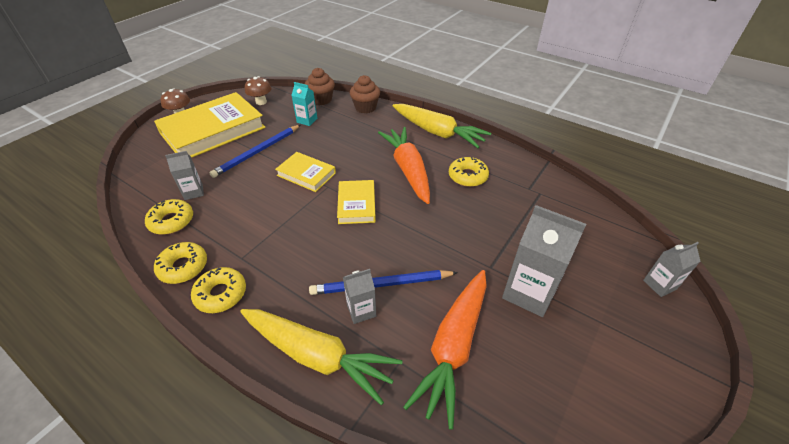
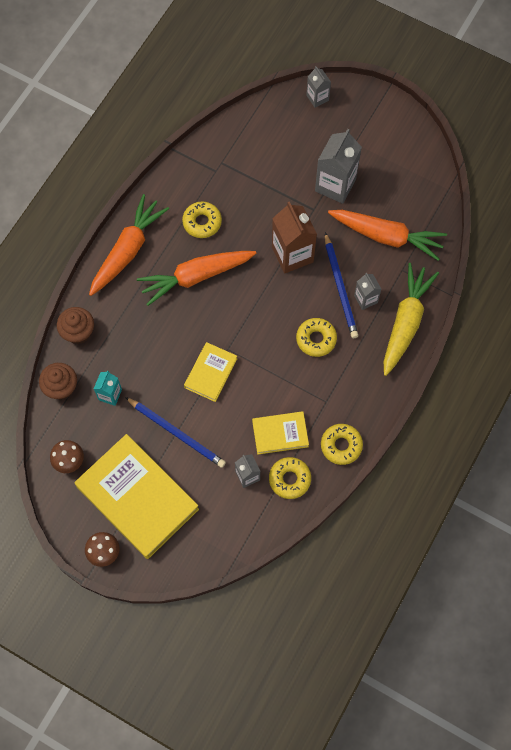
camera: 95 degrees left, 25 degrees up
yellow donut [191,267,246,313] -> yellow donut moved to [296,318,337,357]
yellow book [337,180,376,224] -> yellow book moved to [252,411,309,455]
yellow carrot [393,104,491,148] -> orange carrot [89,194,169,296]
none -> brown carton [272,201,317,274]

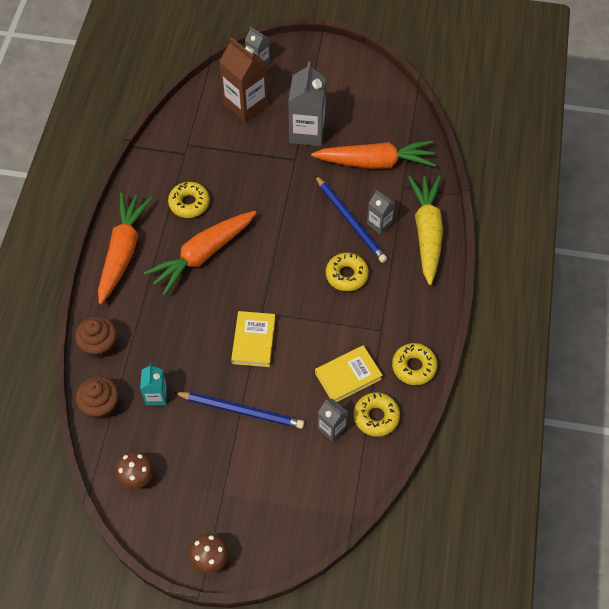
camera: 20 degrees left, 10 degrees down
yellow book [74,434,199,559] -> none
brown carton [272,201,317,274] -> brown carton moved to [219,37,268,122]

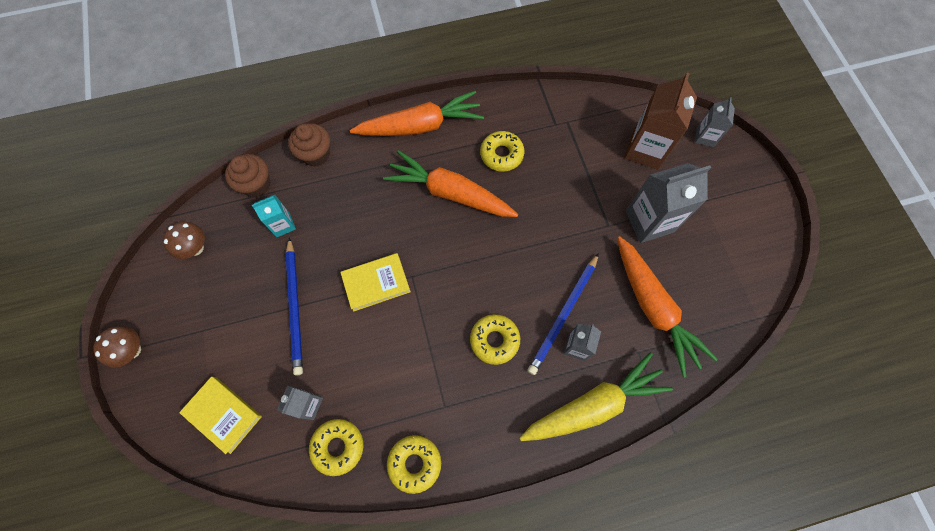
camera: 65 degrees right, 10 degrees up
yellow book [315,345,383,402] -> yellow book moved to [179,377,262,454]

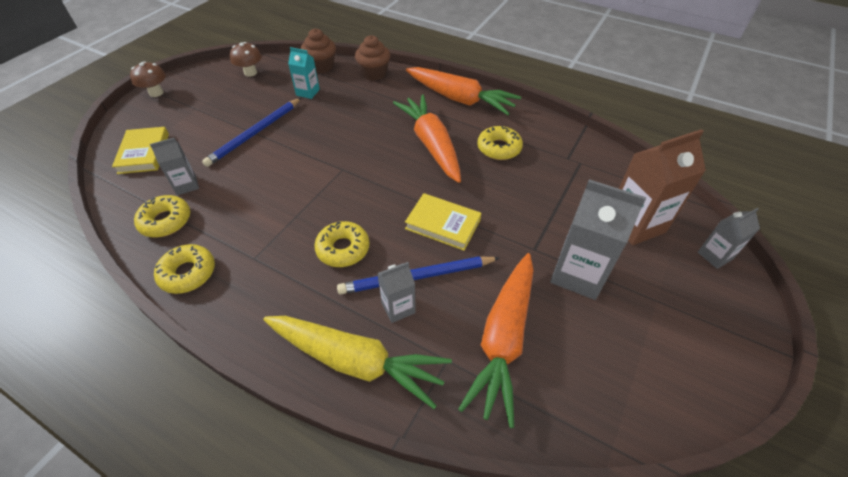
camera: 45 degrees right, 20 degrees down
yellow book [340,253,411,312] -> yellow book moved to [405,193,481,251]

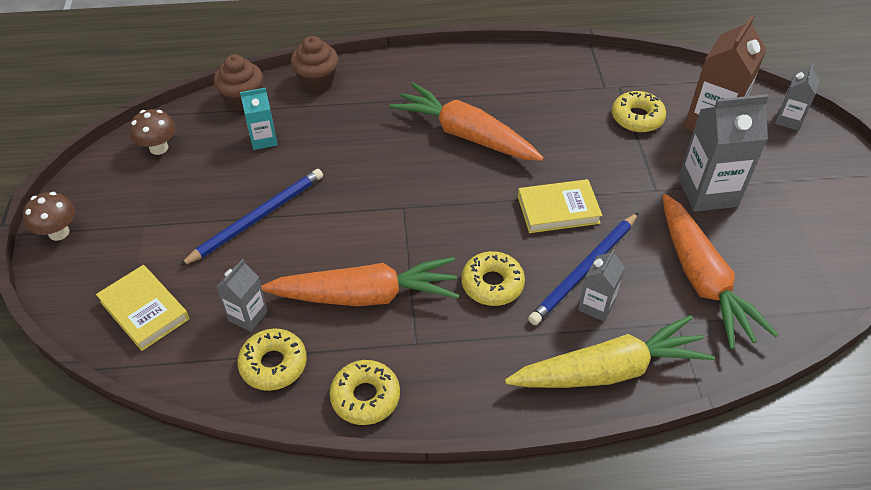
camera: 35 degrees left, 0 degrees up
blue pencil [202,98,301,167] -> blue pencil turned 135 degrees counterclockwise [180,169,323,266]
orange carrot [406,67,521,115] -> orange carrot moved to [261,257,459,306]
yellow donut [477,126,523,160] -> yellow donut moved to [612,91,666,132]

